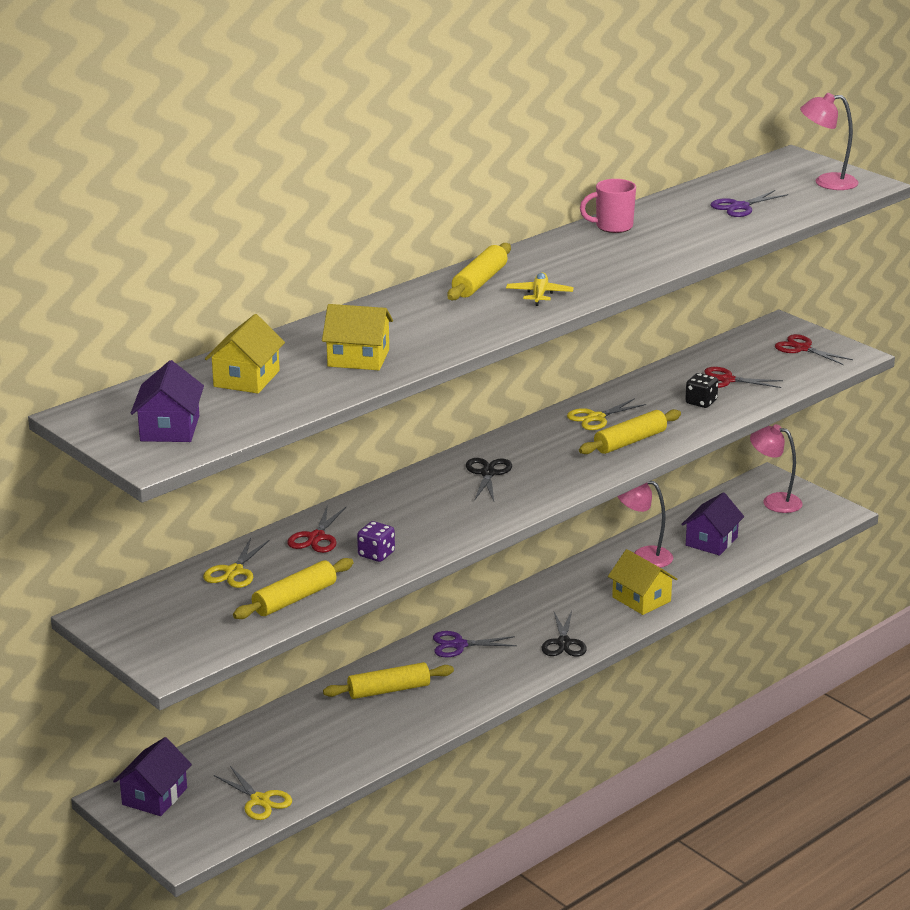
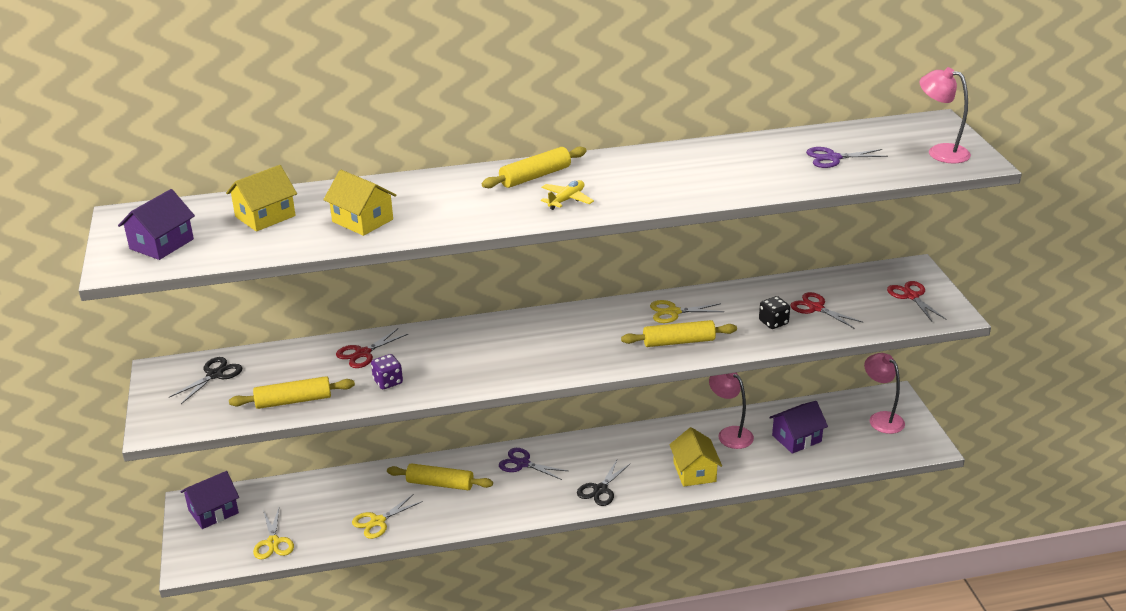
camera: 30 degrees right, 5 degrees up
yellow scissors [203,538,270,588] -> yellow scissors moved to [352,494,423,539]
black scissors [466,458,512,501] -> black scissors moved to [169,357,242,404]
pink mug [580,179,636,233] -> none

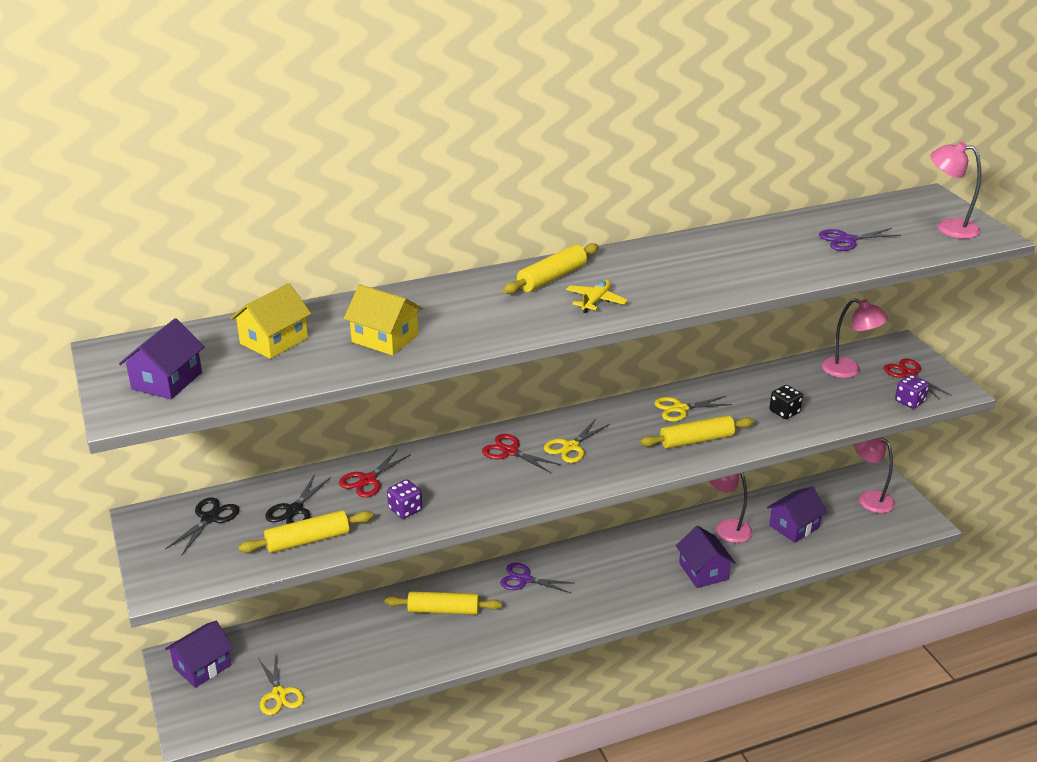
camera: 10 degrees left, 0 degrees up
yellow scissors [352,494,423,539] -> yellow scissors moved to [544,419,610,463]
black scissors [577,460,631,506] -> black scissors moved to [265,474,331,524]
yellow house [669,427,722,487] -> purple house [676,526,736,588]
red scissors [790,292,862,329] -> red scissors moved to [482,434,561,473]
none -> pink lamp [821,298,888,378]
none -> purple dice [895,375,929,409]

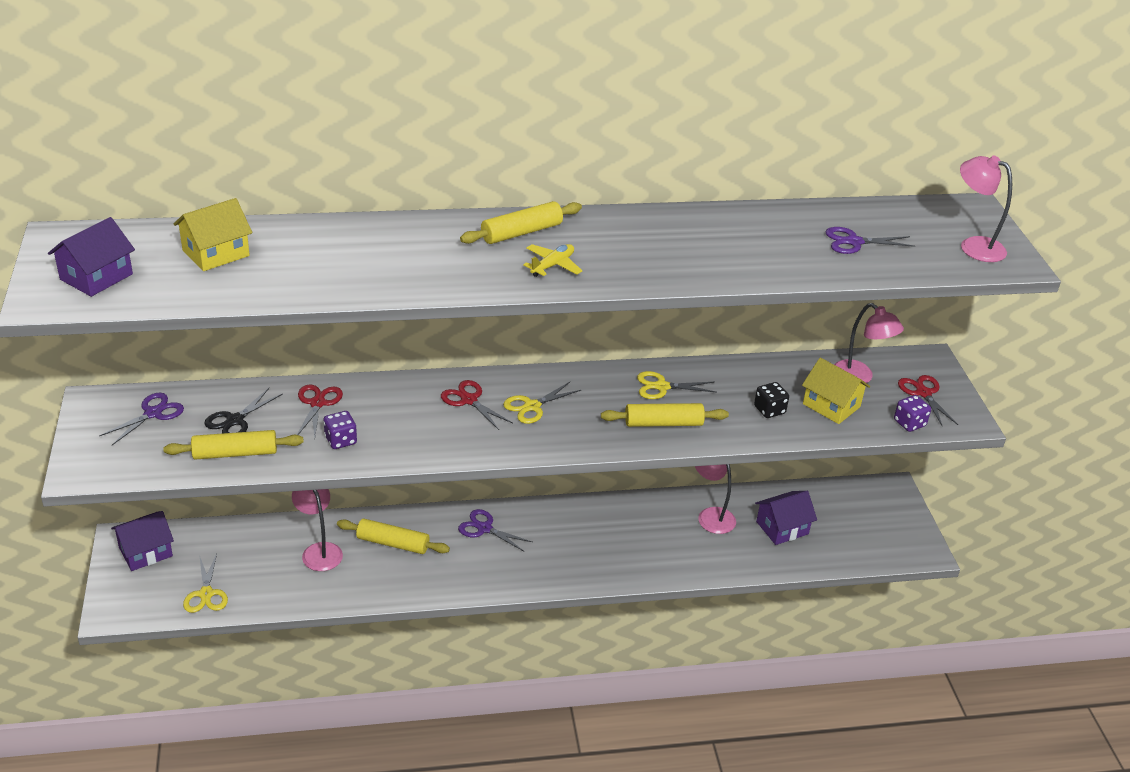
camera: 10 degrees right, 5 degrees up
black scissors [165,498,240,555] -> purple scissors [99,392,184,445]
red scissors [339,449,411,498] -> red scissors turned 135 degrees clockwise [297,384,343,438]
yellow house [344,284,423,355] -> yellow house moved to [802,358,870,424]
purple house [676,526,736,588] -> none
pink lamp [854,437,895,513] -> pink lamp moved to [292,489,343,571]

